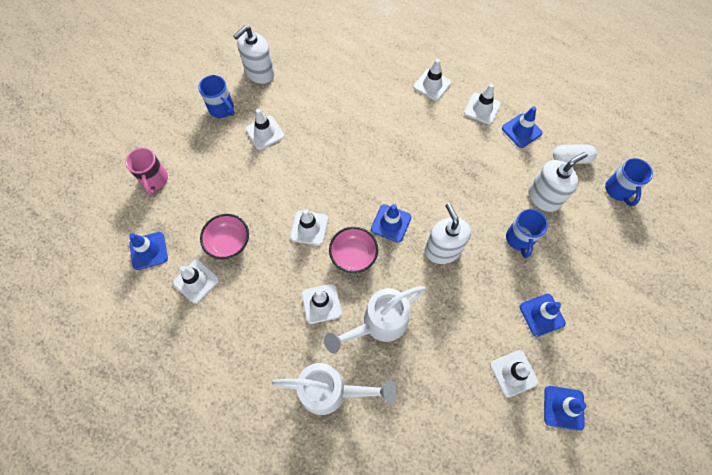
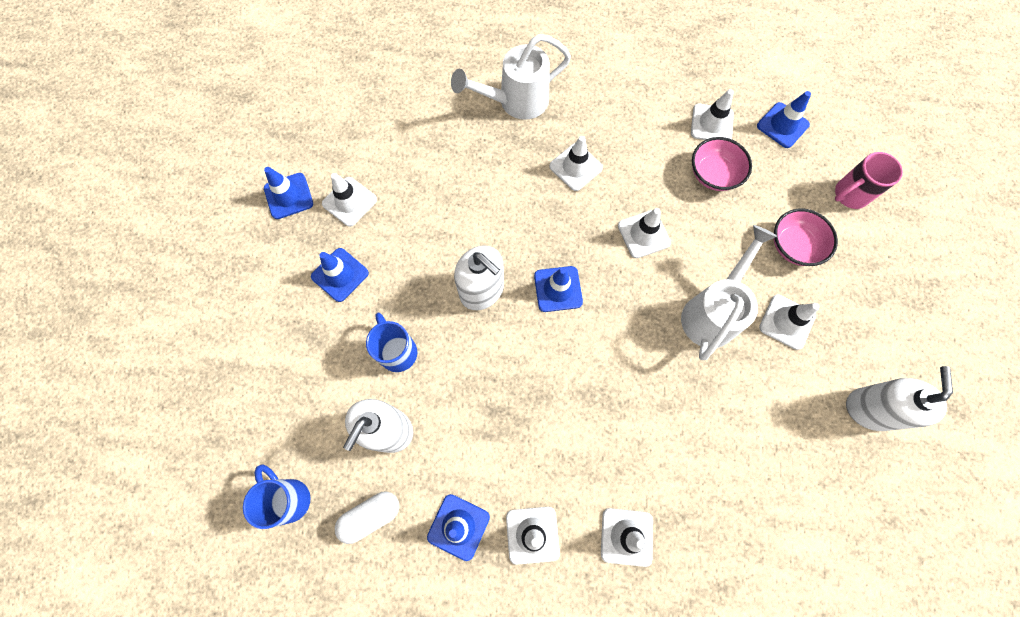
camera: 150 degrees right, 5 degrees up
pink mug [126,148,168,195] -> pink mug turned 75 degrees counterclockwise [835,152,903,209]
blue mug [198,75,235,118] -> none
white watering can [324,286,426,354] -> white watering can moved to [681,225,777,360]
pink bowl [329,227,378,273] -> pink bowl moved to [774,208,838,266]

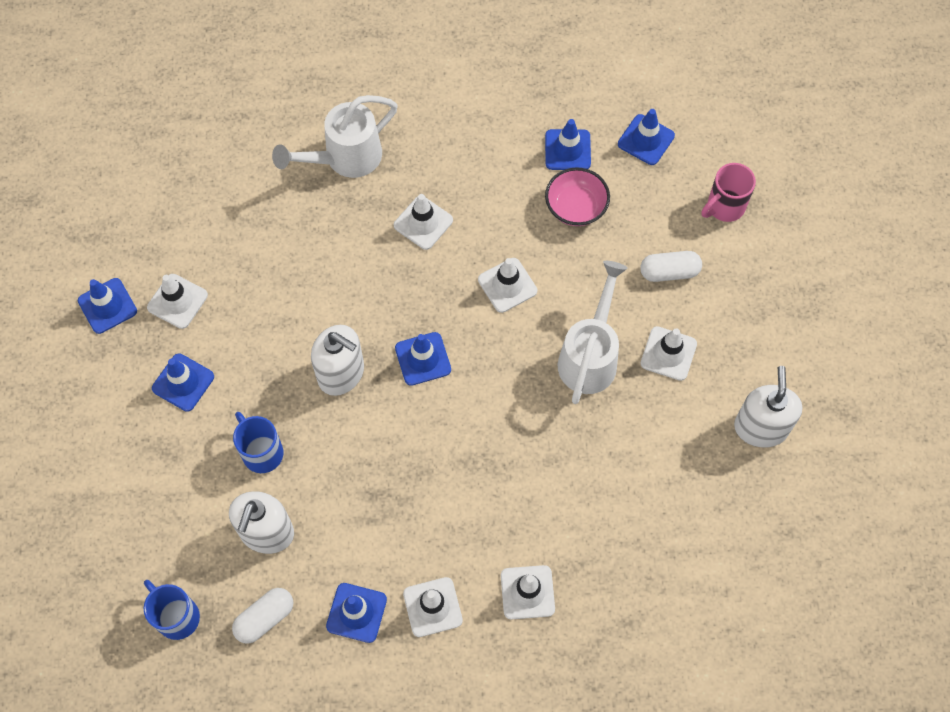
camera: 10 degrees left, 5 degrees down
white traffic cone [691,89,734,140] -> blue traffic cone [545,119,591,170]
pink bowl [774,208,838,266] -> white capsule [640,251,702,282]

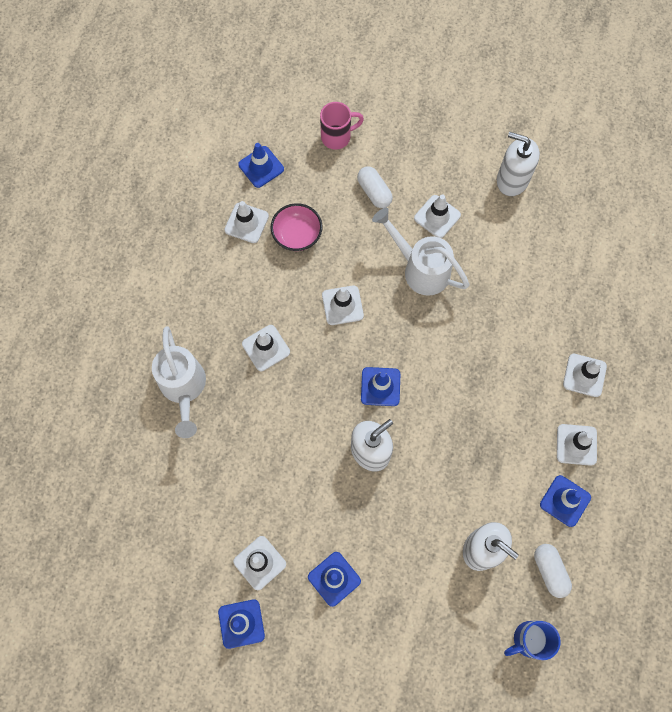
camera: 70 degrees left, 5 degrees up
blue mug [233,412,283,473] -> none
blue traffic cone [545,119,591,170] -> white traffic cone [224,201,269,243]
white capsule [640,251,702,282] -> white capsule turned 45 degrees counterclockwise [357,166,393,208]
pink mug [701,163,756,222] -> pink mug turned 90 degrees counterclockwise [320,102,364,150]

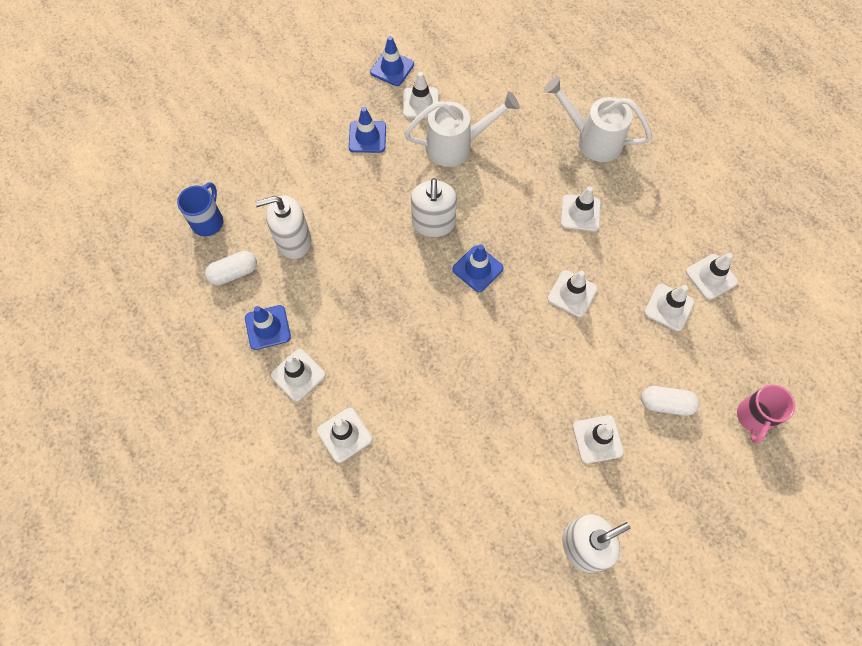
camera: 130 degrees right, 5 degrees down
blue traffic cone [238,143,284,188] -> none
pink bowl [271,203,322,251] -> white traffic cone [644,284,695,331]
white watering can [372,208,469,296] -> white watering can moved to [404,91,520,167]
white capsule [534,544,572,598] -> white capsule turned 45 degrees counterclockwise [205,251,257,286]

